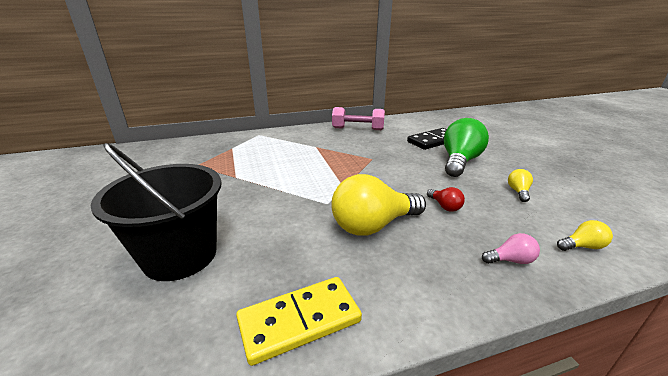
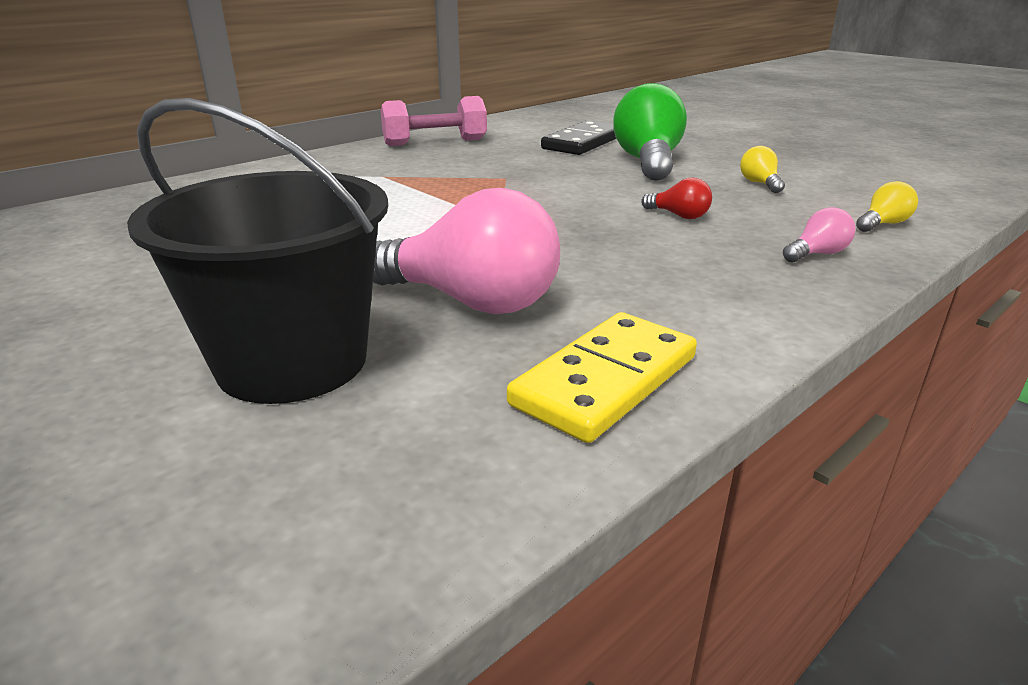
camera: 25 degrees left, 0 degrees up
yellow light bulb [331,174,426,236] -> none
none -> pink light bulb [373,188,560,314]

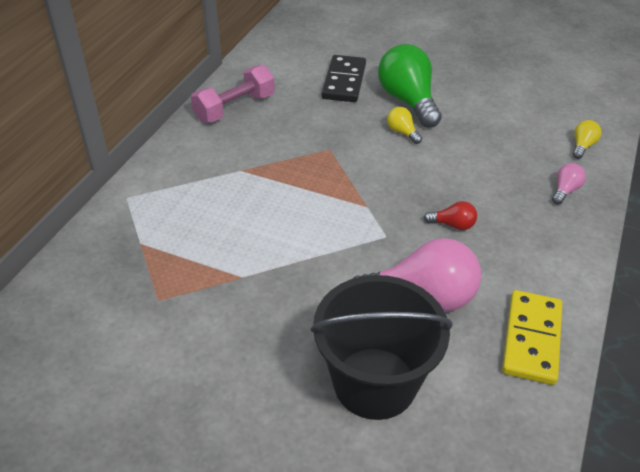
camera: 25 degrees left, 15 degrees up
red light bulb [641,178,712,219] -> red light bulb moved to [424,201,477,230]
yellow light bulb [740,146,785,193] -> yellow light bulb moved to [387,107,422,144]

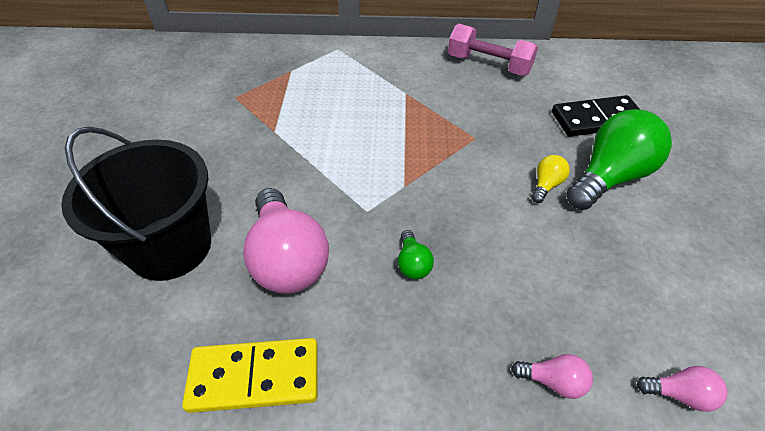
camera: 70 degrees right, 5 degrees up
red light bulb [424,201,477,230] -> green light bulb [398,230,434,279]
yellow light bulb [573,120,602,159] -> pink light bulb [637,366,728,412]

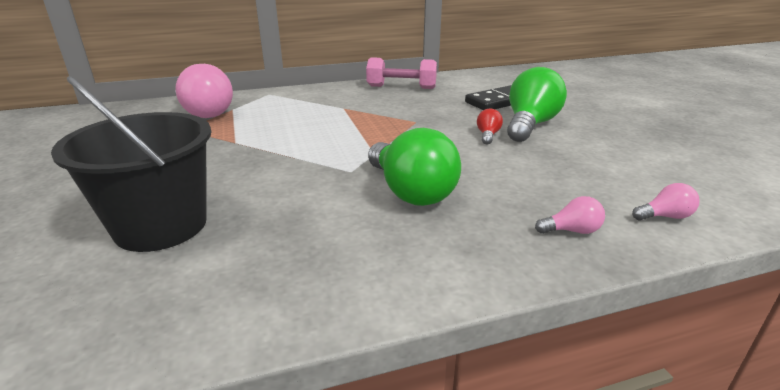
camera: 20 degrees left, 20 degrees down
yellow domino [182,338,318,413] -> none
pink light bulb [243,188,329,294] -> pink light bulb moved to [175,64,233,118]
green light bulb [398,230,434,279] -> green light bulb [368,128,461,206], size x2.24
yellow light bulb [531,155,570,203] -> red light bulb [477,109,503,144]

